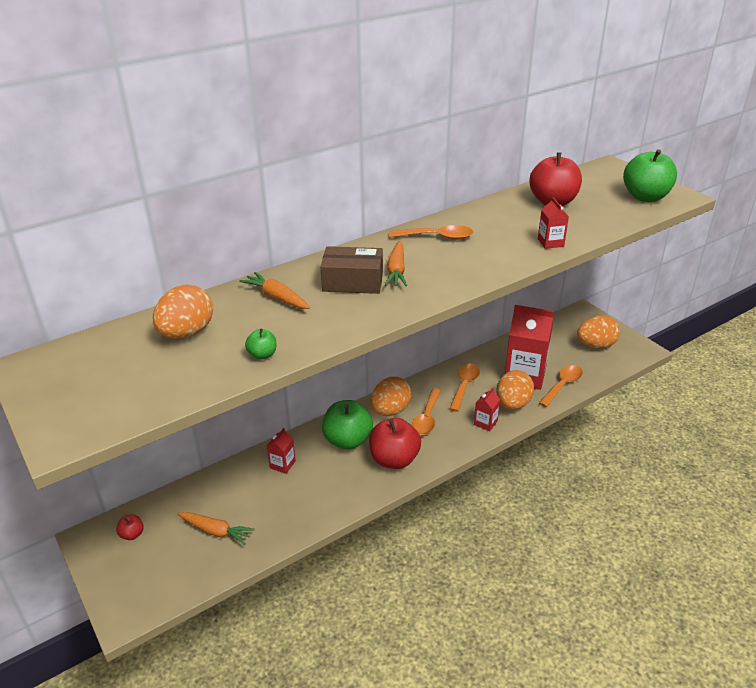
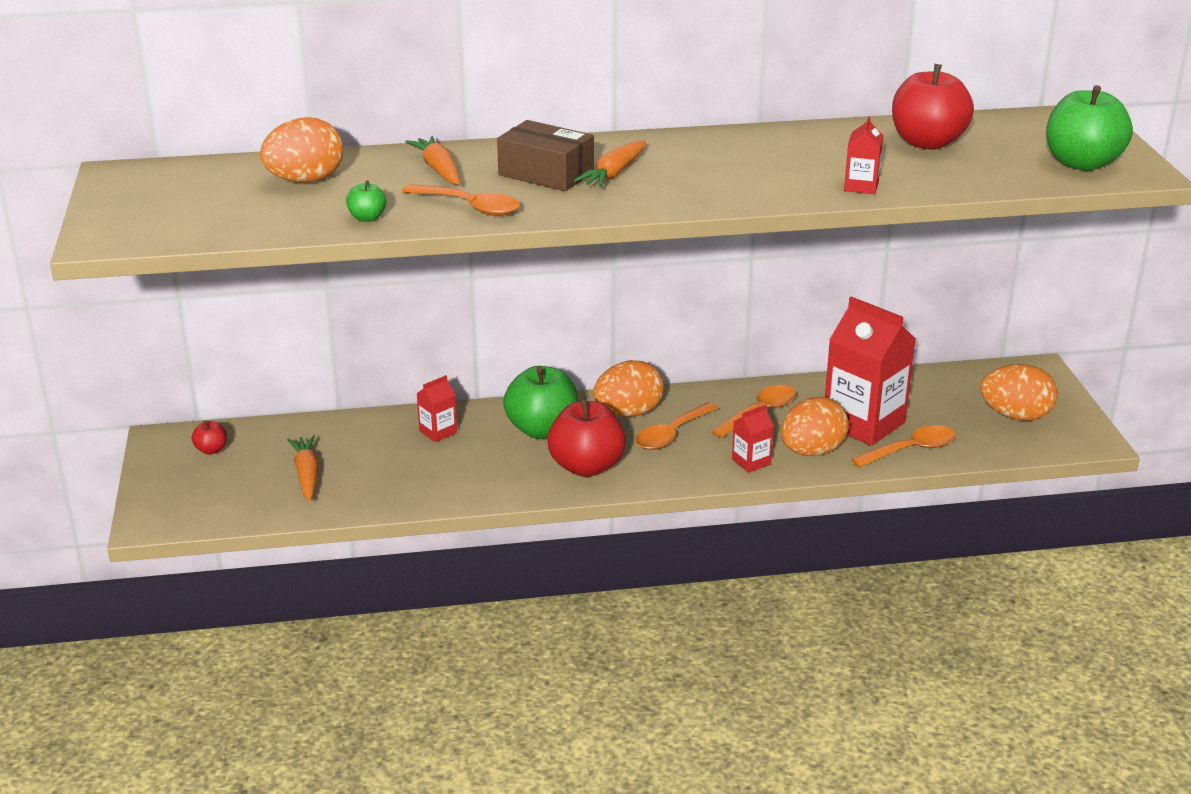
camera: 25 degrees right, 5 degrees down
orange carrot [177,512,254,545] -> orange carrot turned 150 degrees counterclockwise [287,435,319,501]
orange spoon [389,225,473,240] -> orange spoon moved to [402,184,520,216]

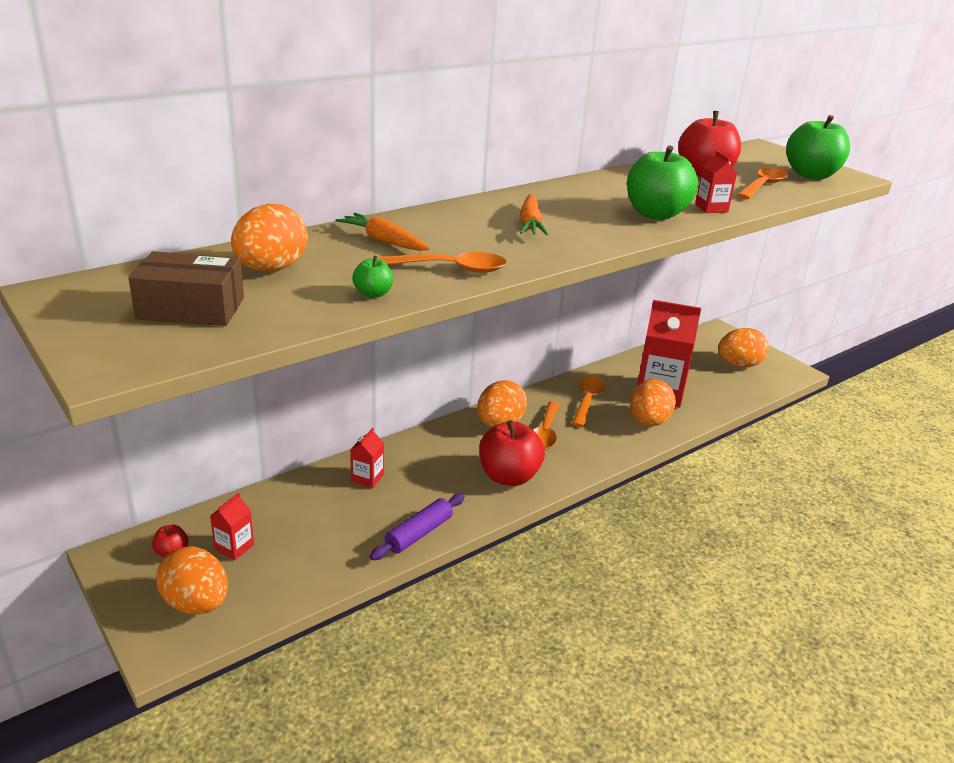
camera: 30 degrees left, 0 degrees up
orange carrot [287,435,319,501] -> none
brown box [497,120,594,191] -> brown box moved to [128,251,244,326]
green apple [503,366,578,439] -> green apple moved to [627,145,698,220]
red carton [732,405,774,473] -> red carton moved to [210,493,254,560]
orange spoon [851,425,956,468] -> orange spoon moved to [737,168,788,199]
none -> orange egg [156,546,228,615]
none -> purple rolling pin [370,493,465,560]

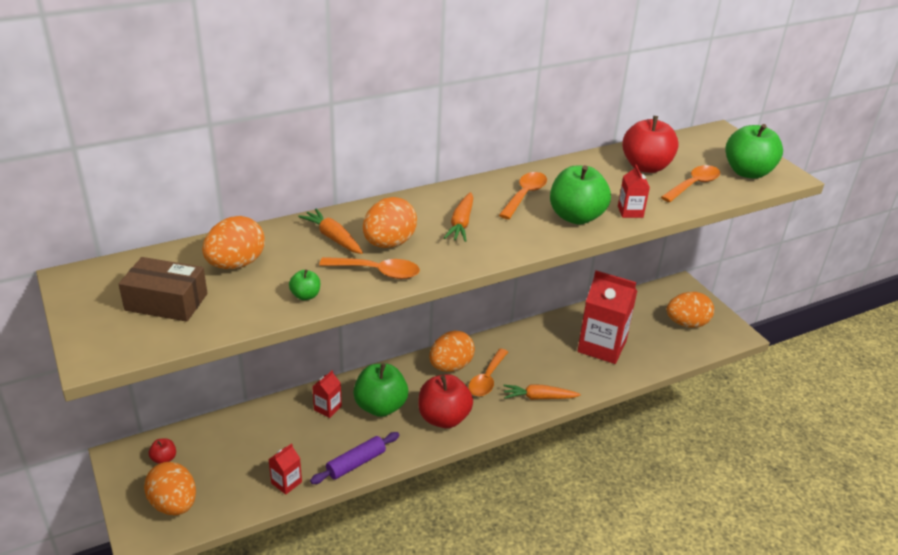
camera: 10 degrees right, 5 degrees up
red carton [210,493,254,560] -> red carton moved to [268,443,302,495]
orange spoon [572,376,605,427] -> orange spoon moved to [499,172,547,219]
orange egg [630,379,676,426] -> orange egg moved to [363,197,417,248]
none -> green apple [353,364,408,417]
none -> orange carrot [503,384,581,400]

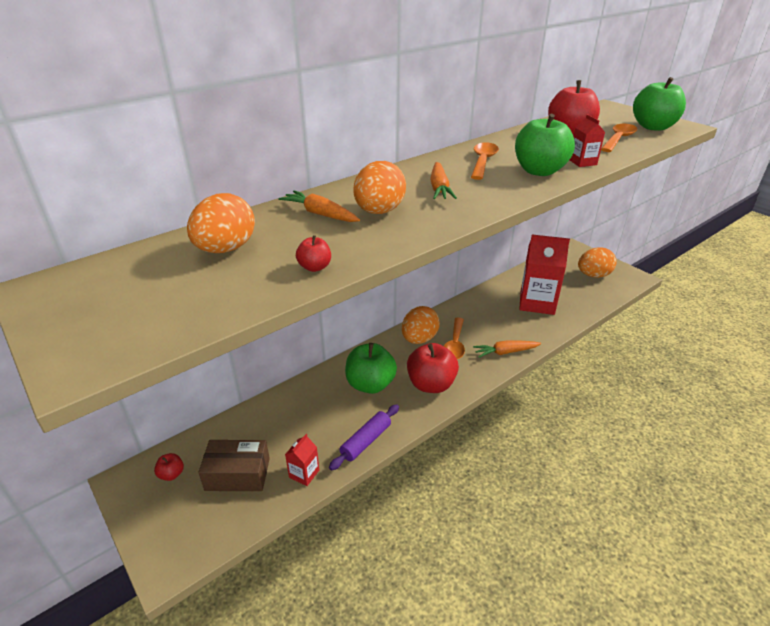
camera: 10 degrees left, 0 degrees up
brown box [119,257,207,322] -> brown box moved to [198,440,270,491]
orange egg [144,462,196,515] -> none
green apple [289,269,320,300] -> red apple [296,235,331,272]
red carton [312,370,342,418] -> none
orange spoon [319,257,420,279] -> none

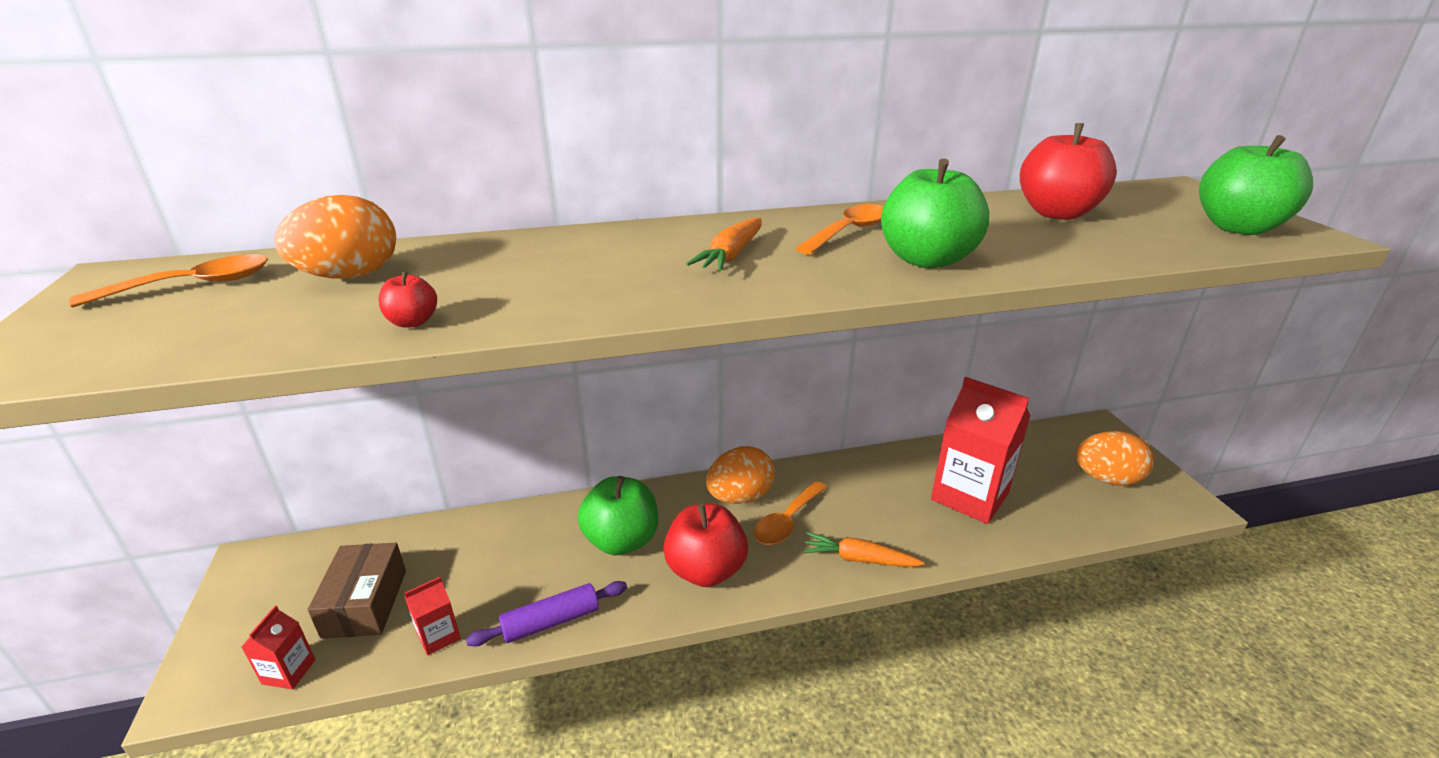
camera: 25 degrees right, 5 degrees down
red apple [154,453,184,481] -> none
brown box [198,440,270,491] -> brown box turned 60 degrees clockwise [307,543,406,639]
orange carrot [278,190,360,222] -> none
orange egg [354,161,406,214] -> none
red carton [570,114,605,167] -> red carton moved to [242,605,315,690]
orange spoon [601,124,637,152] -> orange spoon moved to [69,254,268,308]

